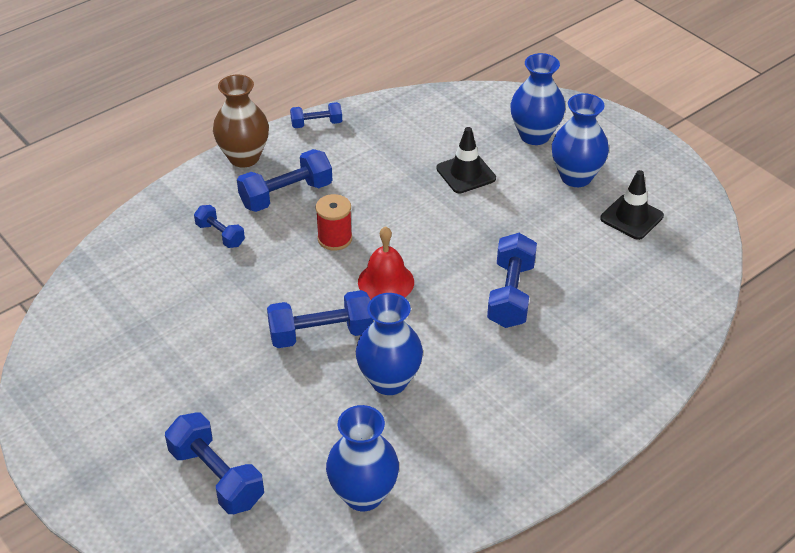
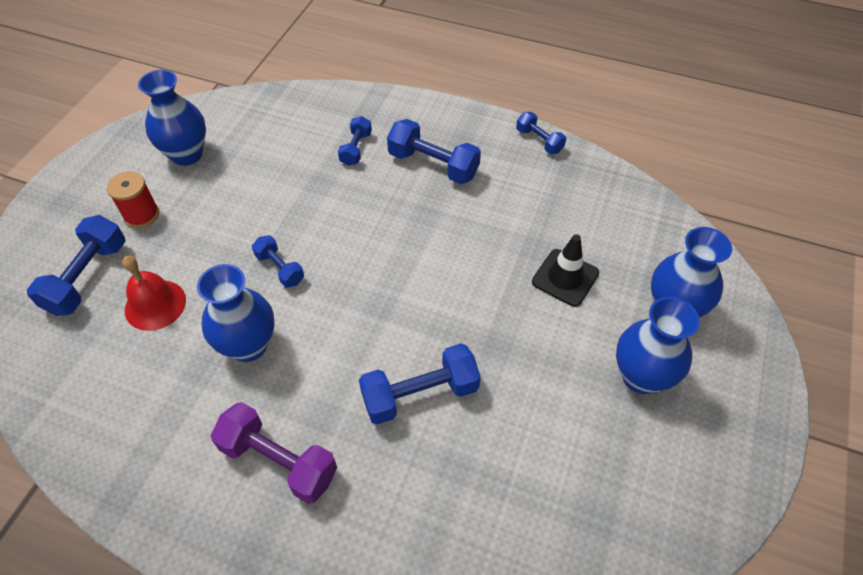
camera: 60 degrees right, 10 degrees up
brown vase [213,75,269,168] -> none
blue dumbbell [267,290,373,348] -> blue dumbbell [252,235,304,288], size x0.59
red spool [316,194,352,251] -> red spool moved to [107,171,159,228]
blue vase [326,405,399,511] -> blue vase moved to [138,70,206,166]
red bell [358,226,414,299] -> red bell moved to [122,256,186,331]
black traffic cone [600,170,664,240] -> none
none -> purple dumbbell [211,402,337,504]

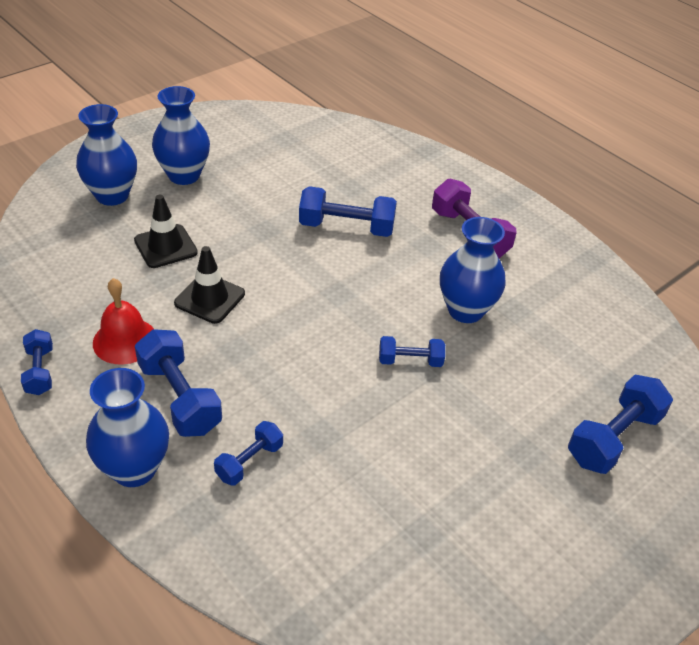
camera: 155 degrees left, 10 degrees down
red spool [107,171,159,228] -> none
red bell [122,256,186,331] -> red bell moved to [93,278,154,365]
blue vase [138,70,206,166] -> blue vase moved to [86,368,169,487]
blue dumbbell [252,235,304,288] -> blue dumbbell turned 75 degrees counterclockwise [379,336,445,367]
none -> black traffic cone [174,246,245,324]

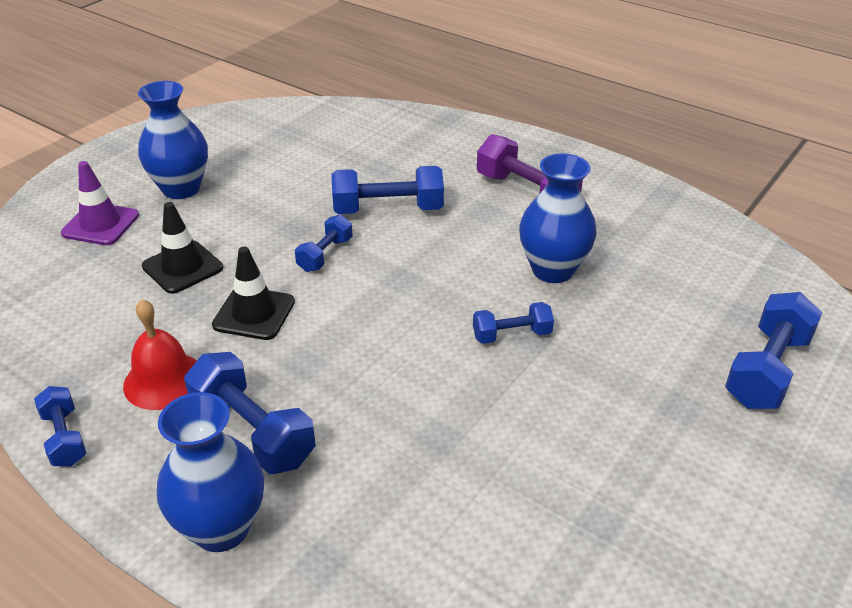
camera: 10 degrees left, 5 degrees down
blue vase [76,104,137,206] -> purple traffic cone [61,161,139,245]
blue dumbbell [214,421,283,485] -> blue dumbbell moved to [295,214,353,272]

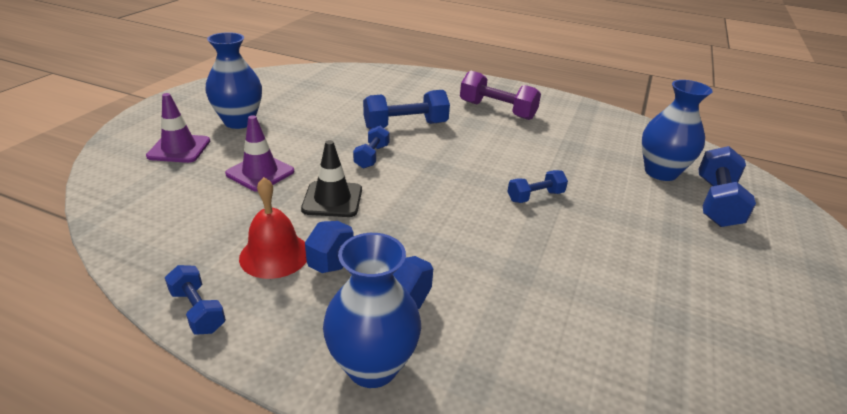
camera: 15 degrees left, 5 degrees down
black traffic cone [142,202,223,294] -> purple traffic cone [225,115,294,192]
blue vase [519,153,597,283] -> blue vase moved to [642,80,713,181]

